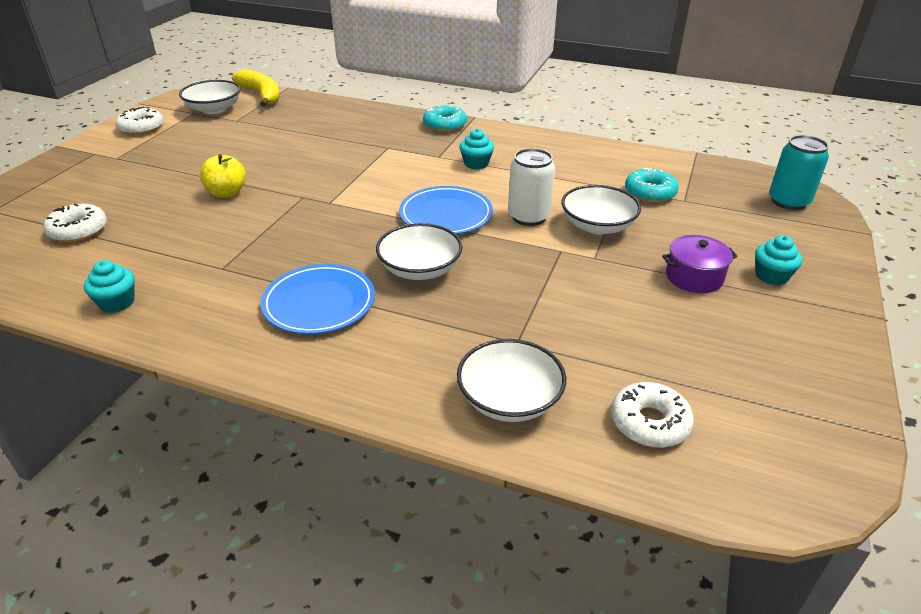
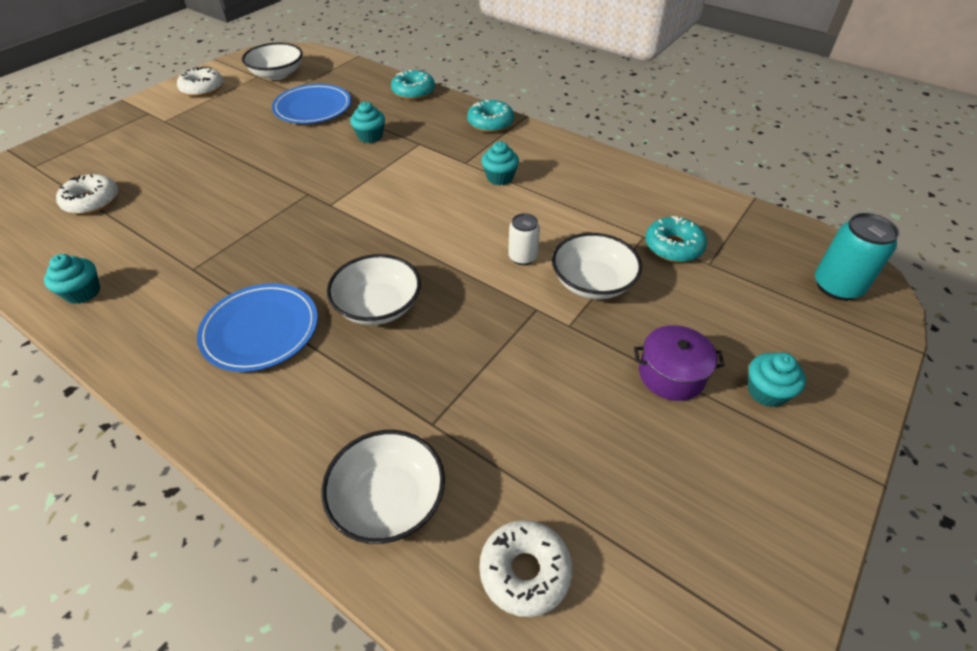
camera: 15 degrees right, 10 degrees up
yellow apple [200,154,246,198] -> none
yellow banana [232,69,279,107] -> none
blue plate [399,186,493,234] -> blue plate moved to [272,84,351,124]
white can [508,148,555,226] -> white can [508,213,540,265], size x0.63
none -> turquoise cupcake [350,102,385,143]
none -> turquoise donut [391,70,435,100]

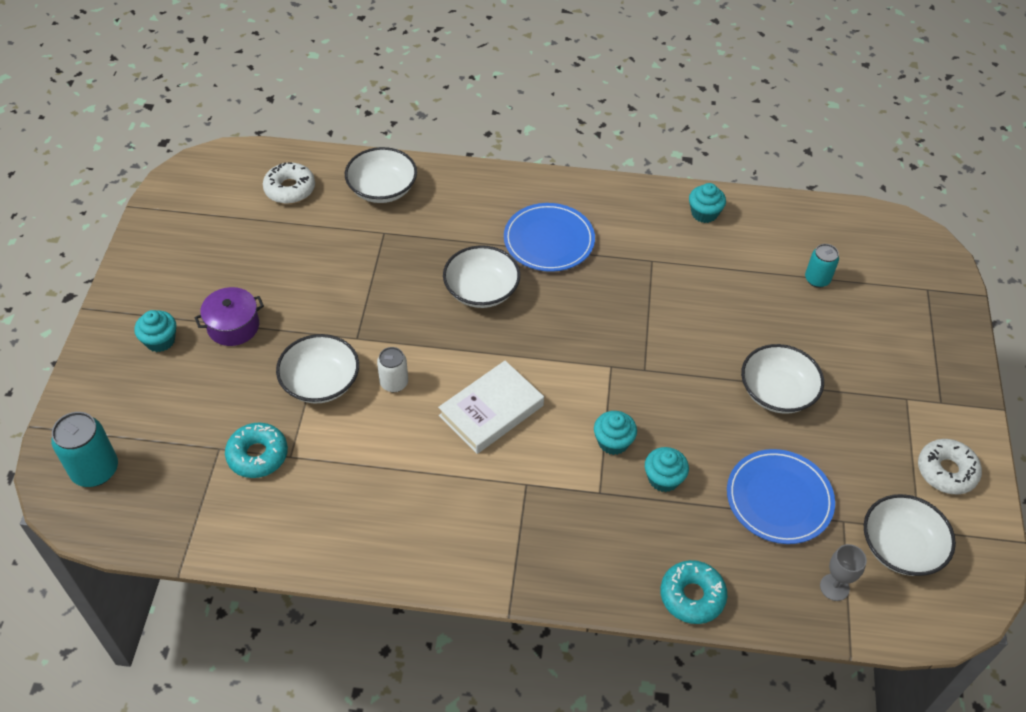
camera: 150 degrees right, 5 degrees up
white donut [56,174,118,215] -> turquoise can [805,244,839,288]
turquoise donut [467,100,514,132] -> none
turquoise cupcake [481,141,519,185] -> turquoise cupcake moved to [594,411,637,455]
none -> white book [438,361,544,454]
none -> white bowl [741,344,824,414]
none -> grey goblet [820,544,867,601]

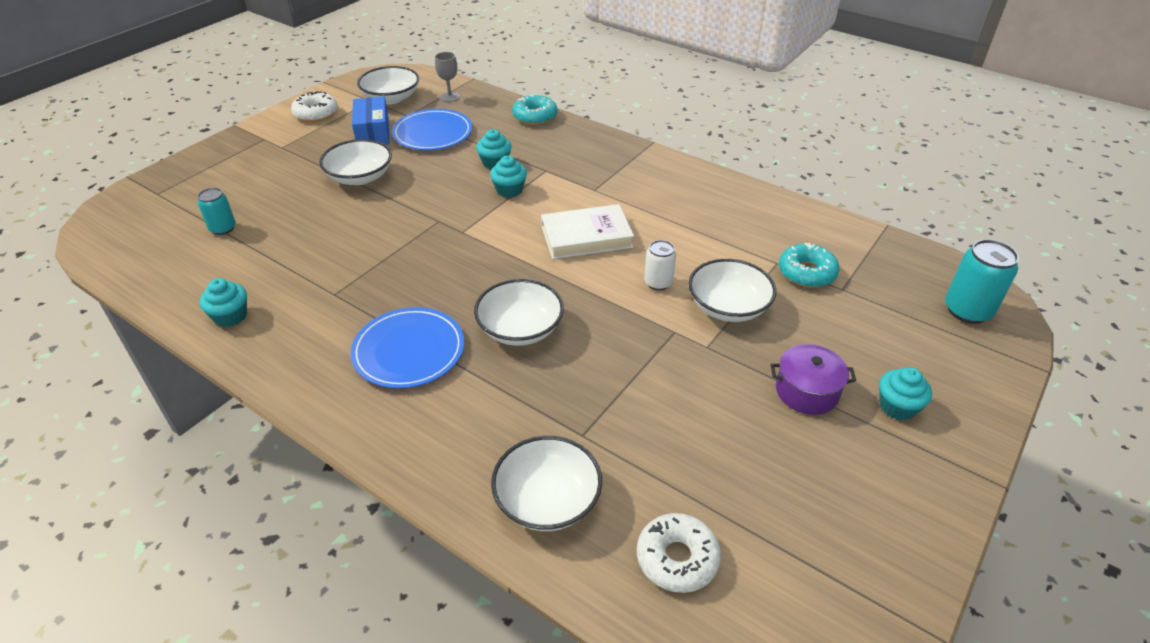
camera: 150 degrees left, 10 degrees down
none -> blue box [352,96,389,145]

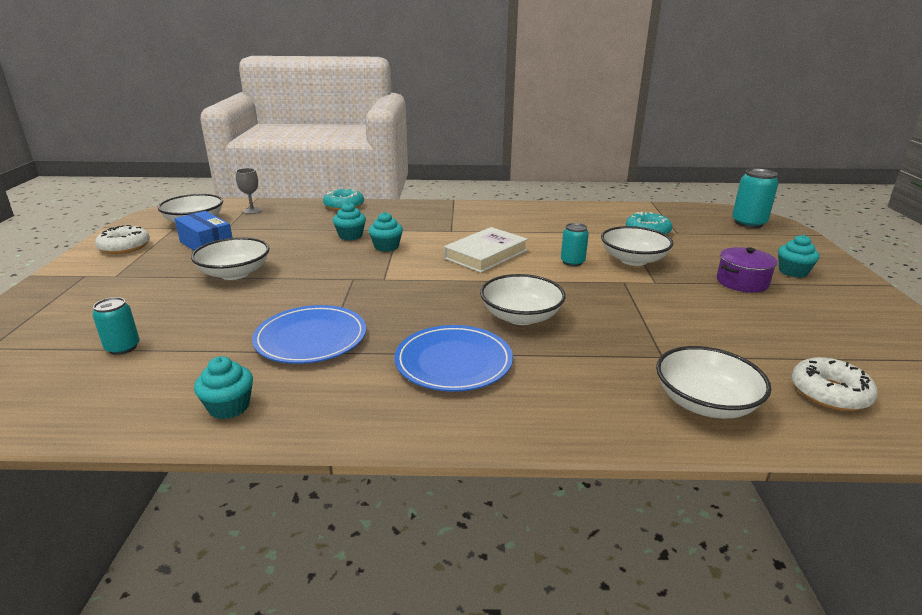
camera: 35 degrees left, 15 degrees down
blue plate [392,109,472,150] -> blue plate moved to [252,305,366,364]
white can [644,240,676,290] -> turquoise can [561,223,589,266]

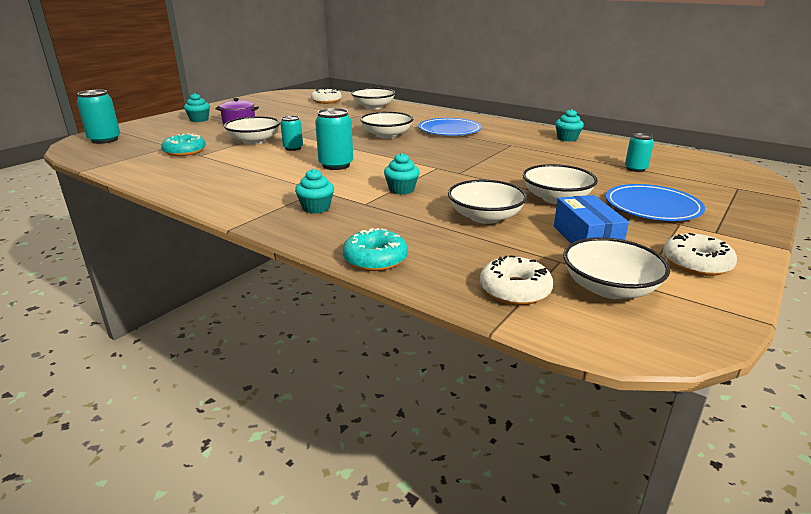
camera: 145 degrees left, 0 degrees up
grey goblet [236,168,262,214] -> white donut [480,255,553,305]
blue plate [252,305,366,364] -> blue plate moved to [606,184,705,221]
turquoise cupcake [333,202,366,240] -> turquoise cupcake moved to [295,169,334,214]
white book [444,227,528,273] -> turquoise can [315,108,353,170]
none -> white bowl [448,180,527,224]

